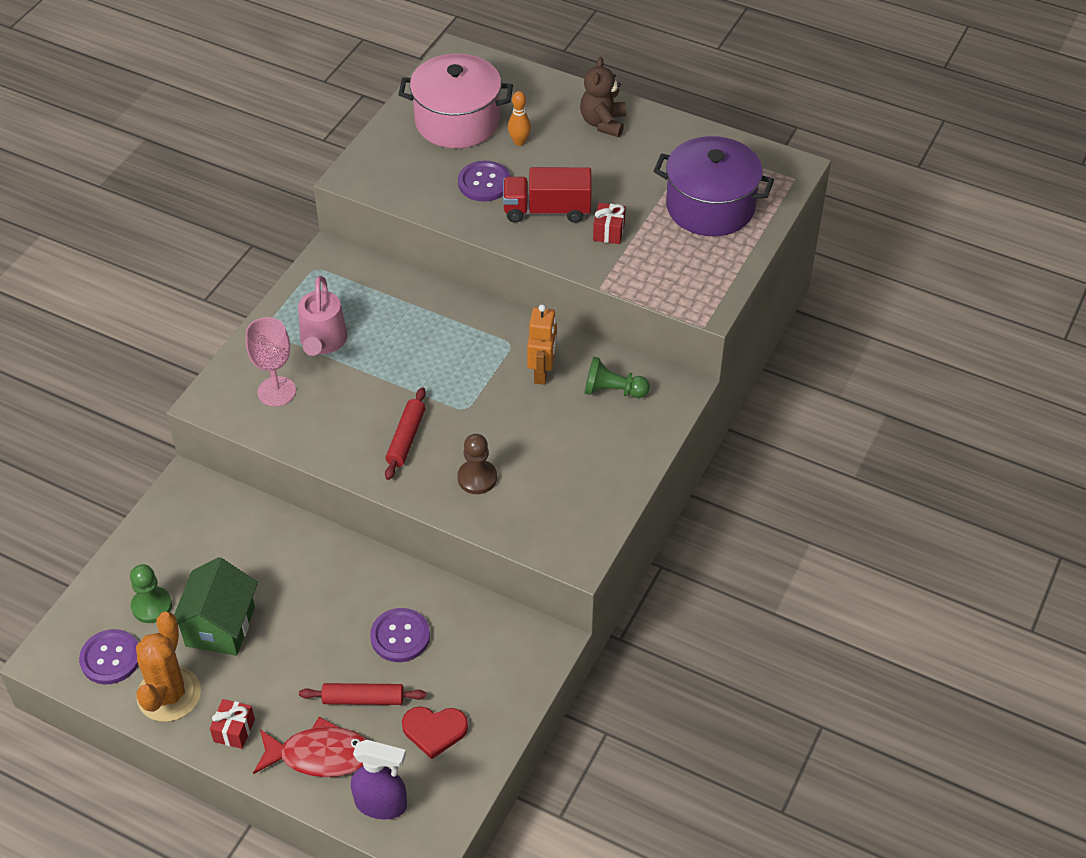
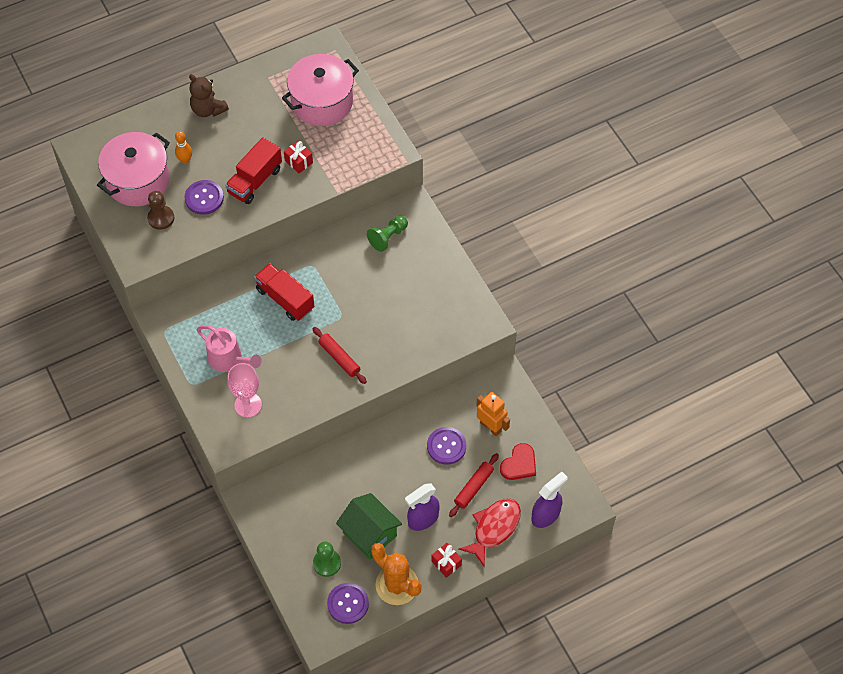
camera: 55 degrees left, 10 degrees up
brown pawn [457,434,497,494] -> brown pawn moved to [147,191,174,230]
orange robot [527,305,557,385] -> orange robot moved to [476,392,510,436]
purple pot [654,136,774,236] -> pink pot [282,54,359,126]
none -> red truck [254,263,314,321]
none -> purple spray bottle [405,483,440,531]

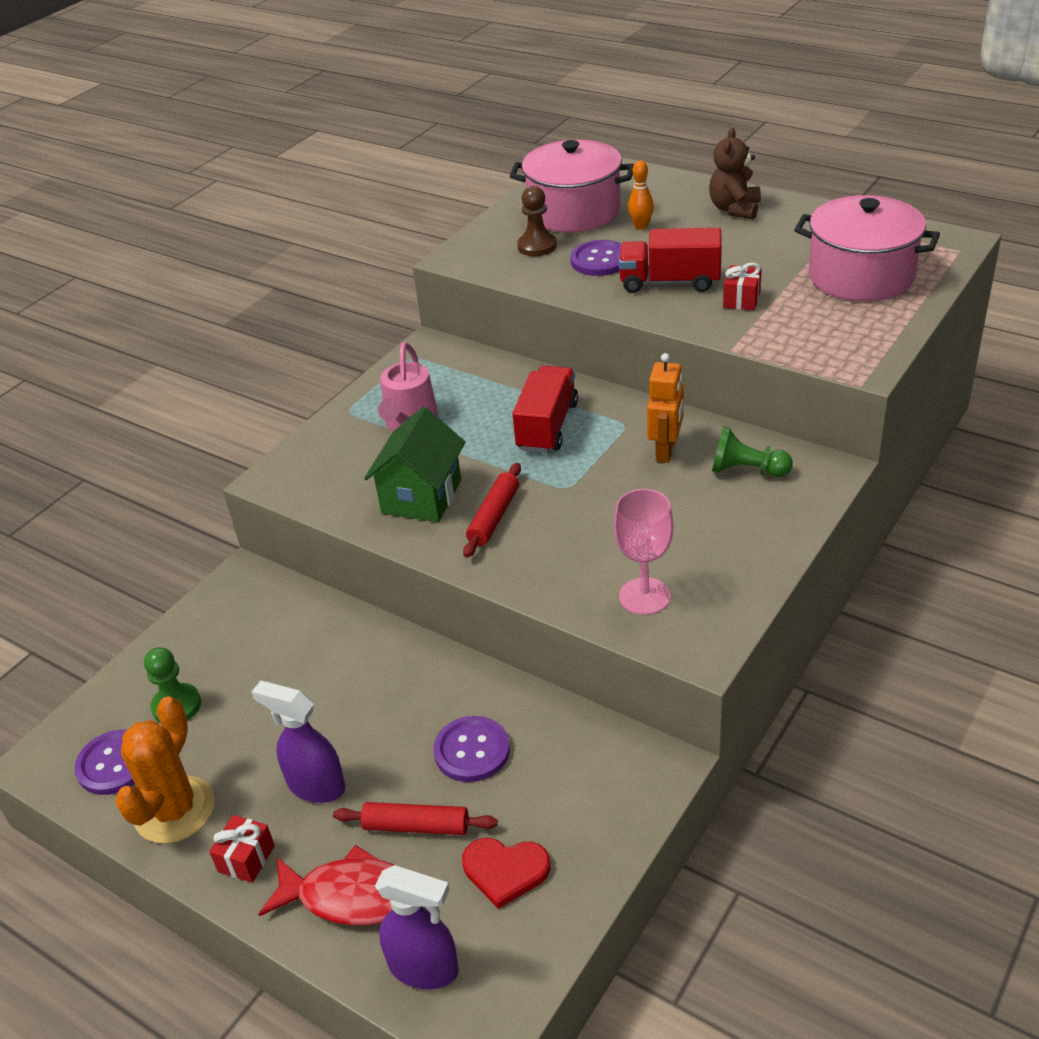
camera: 65 degrees right, 20 degrees down
pink goblet [227,363,262,417] -> pink goblet moved to [614,489,673,615]
green house [336,493,402,560] -> green house moved to [364,407,466,522]
orange robot [476,392,510,436] -> orange robot moved to [647,353,684,463]

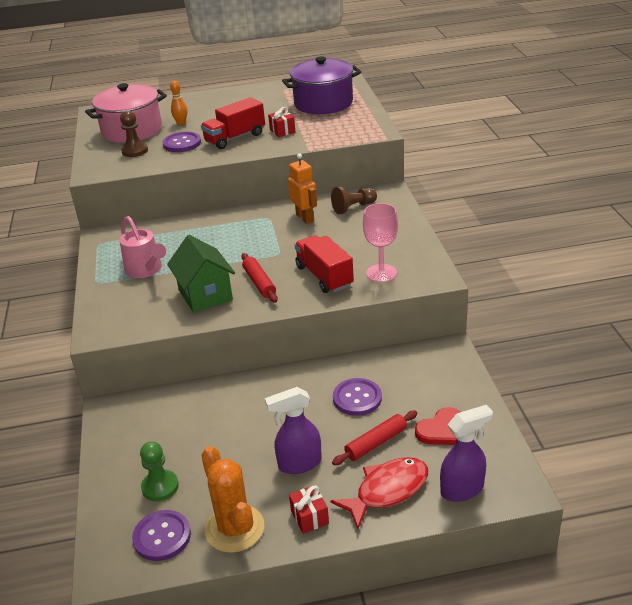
camera: 45 degrees left, 5 degrees down
red truck [512,366,578,453] -> red truck moved to [295,235,354,293]
brown teddy bear [709,128,761,220] -> none
green pawn [712,426,793,477] -> brown pawn [331,186,377,214]
pink pot [794,195,940,301] -> purple pot [282,56,361,114]

